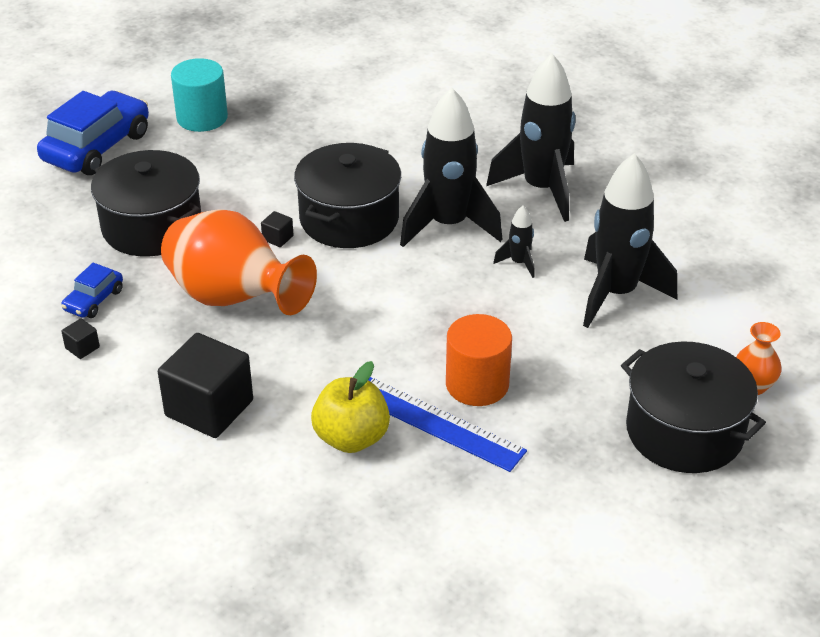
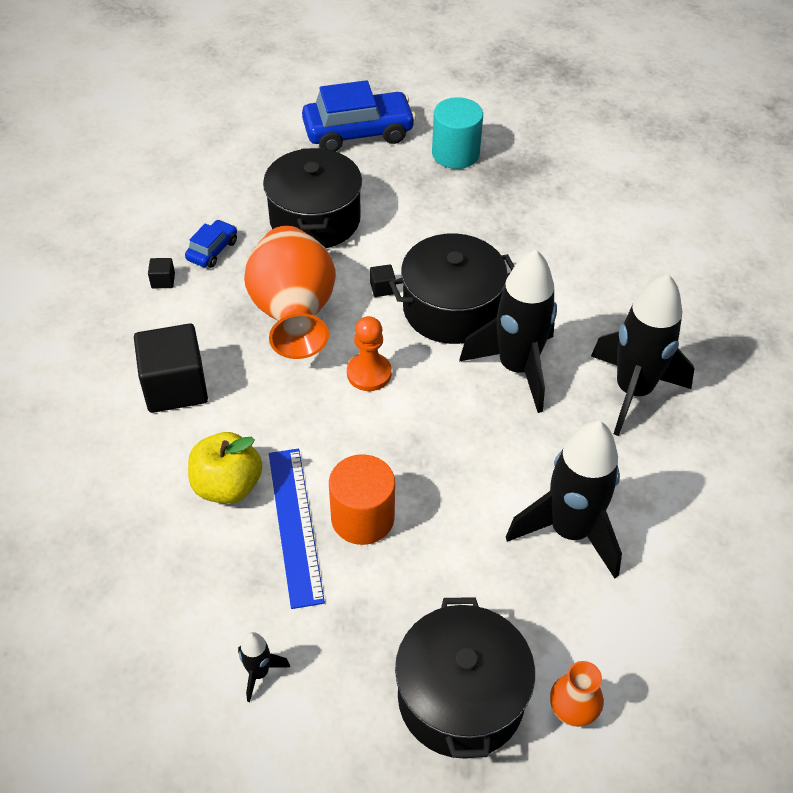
camera: 45 degrees right, 10 degrees up
blue car [61,263,123,318] -> blue car turned 135 degrees clockwise [185,220,237,268]
black rocket [493,206,535,278] -> black rocket moved to [238,632,290,702]
none -> orange pawn [347,316,392,391]

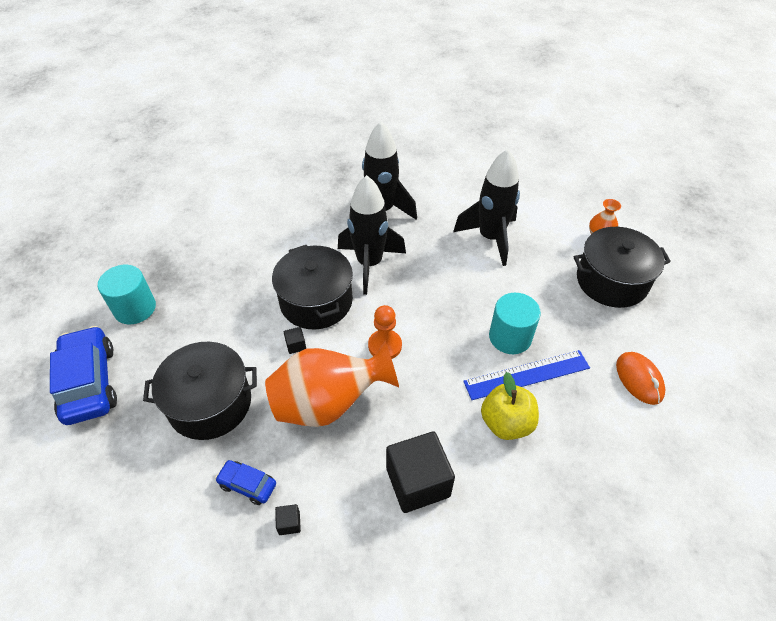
camera: 95 degrees left, 0 degrees up
black rocket [238,632,290,702] -> orange mouse [616,352,665,405]
orange cylinder [329,454,395,545] -> turquoise cylinder [489,293,541,354]

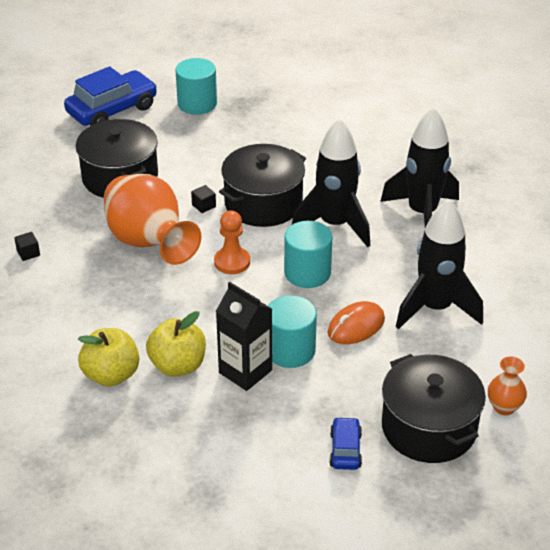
camera: 70 degrees right, 10 degrees down
blue car [215,460,276,505] -> blue car moved to [329,417,362,470]
black cube [386,431,455,513] -> none
blue ruler [463,350,590,400] -> black carton [216,282,272,391]
orange mouse [616,352,665,405] -> orange mouse moved to [328,301,385,344]
none -> yellow apple [78,328,139,387]
none -> turquoise cylinder [284,221,333,288]

